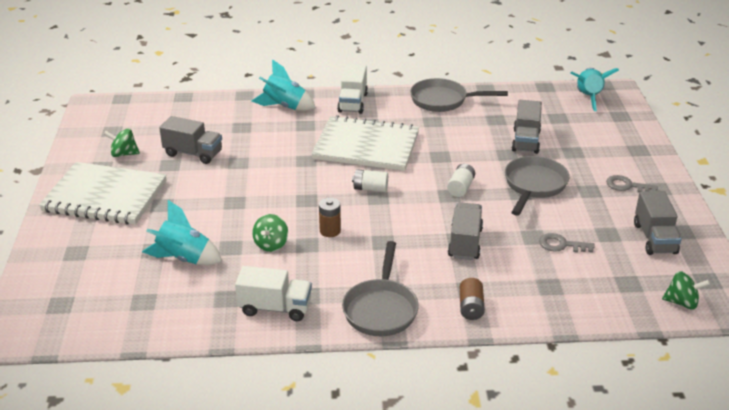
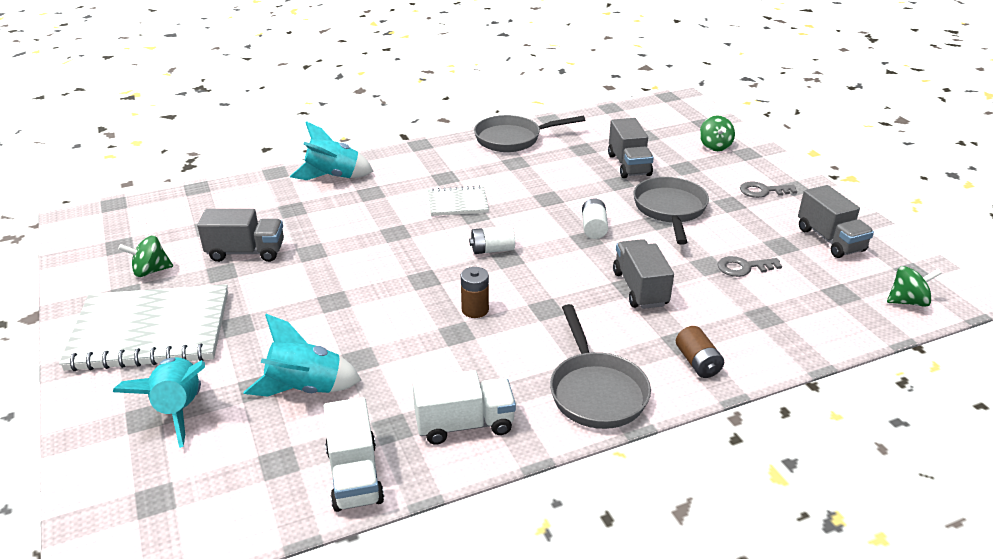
camera: 20 degrees left, 0 degrees up
green spinning top [252,214,288,252] -> green spinning top moved to [700,116,735,151]
white notebook [312,115,419,171] -> white notebook [428,186,489,216], size x0.50
white truck [337,64,368,114] -> white truck moved to [323,397,384,512]
turquoise rocket [571,68,619,111] -> turquoise rocket moved to [113,358,205,448]

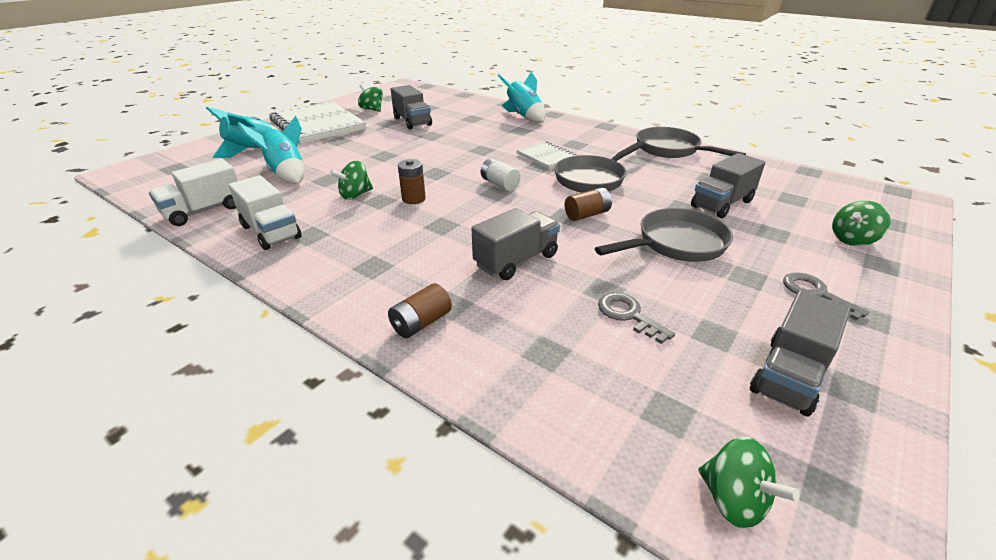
camera: 60 degrees right, 0 degrees up
grey pan [550,304,651,429] -> grey pan moved to [554,141,646,193]
white battery [582,199,608,239] -> brown battery [565,188,612,221]
none -> green spinning top [330,161,373,200]

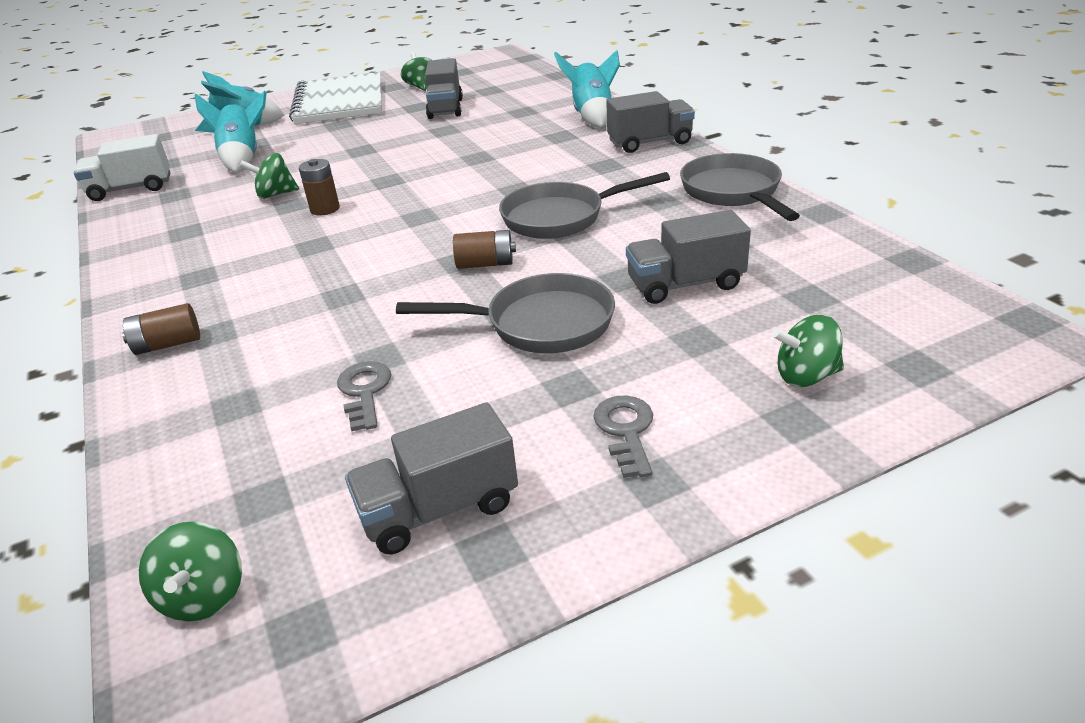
camera: 30 degrees right, 0 degrees up
white truck [229,175,301,250] -> none
grey truck [472,208,560,280] -> grey truck moved to [606,91,695,153]
white battery [481,158,521,191] -> none
white notebook [516,141,577,169] -> none

